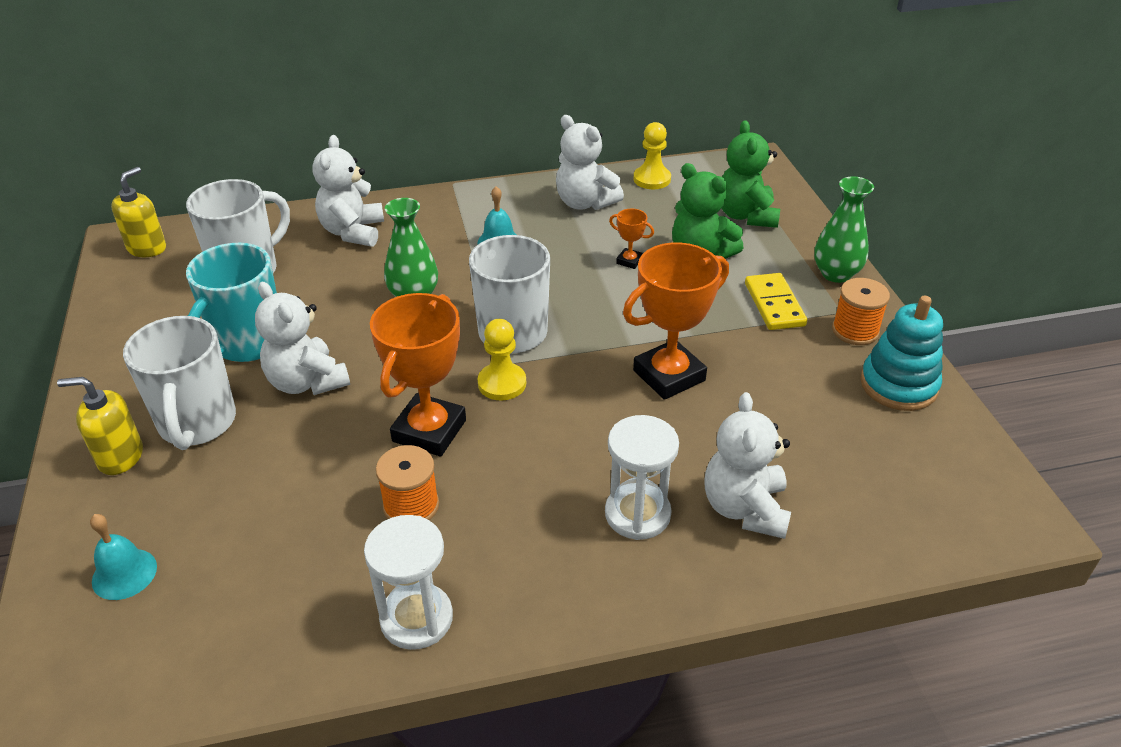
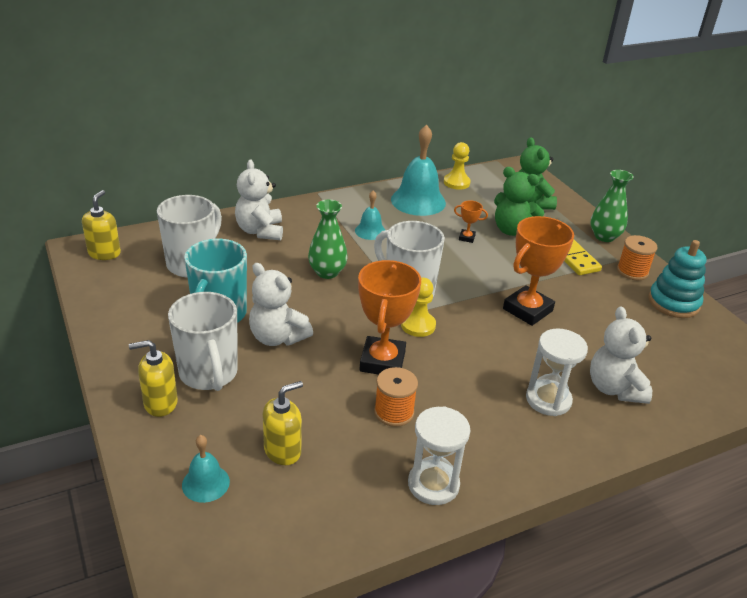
camera: 15 degrees left, 5 degrees down
white teddy bear [556,115,624,210] -> turquoise bell [391,125,446,216]
none -> yellow soap dispenser [263,381,303,465]

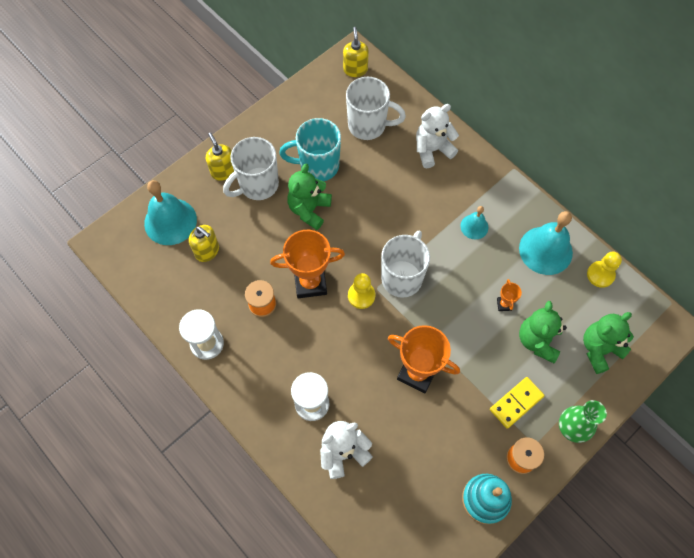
camera: 75 degrees right, 30 degrees up
yellow soap dispenser [82,190,121,260] -> yellow soap dispenser turned 90 degrees counterclockwise [343,27,369,77]
turquoise bell [182,435,230,503] -> turquoise bell [144,180,197,245], size x1.88
white teddy bear [249,263,313,346] -> green teddy bear [287,163,332,230]
green vase [308,199,348,279] -> none

